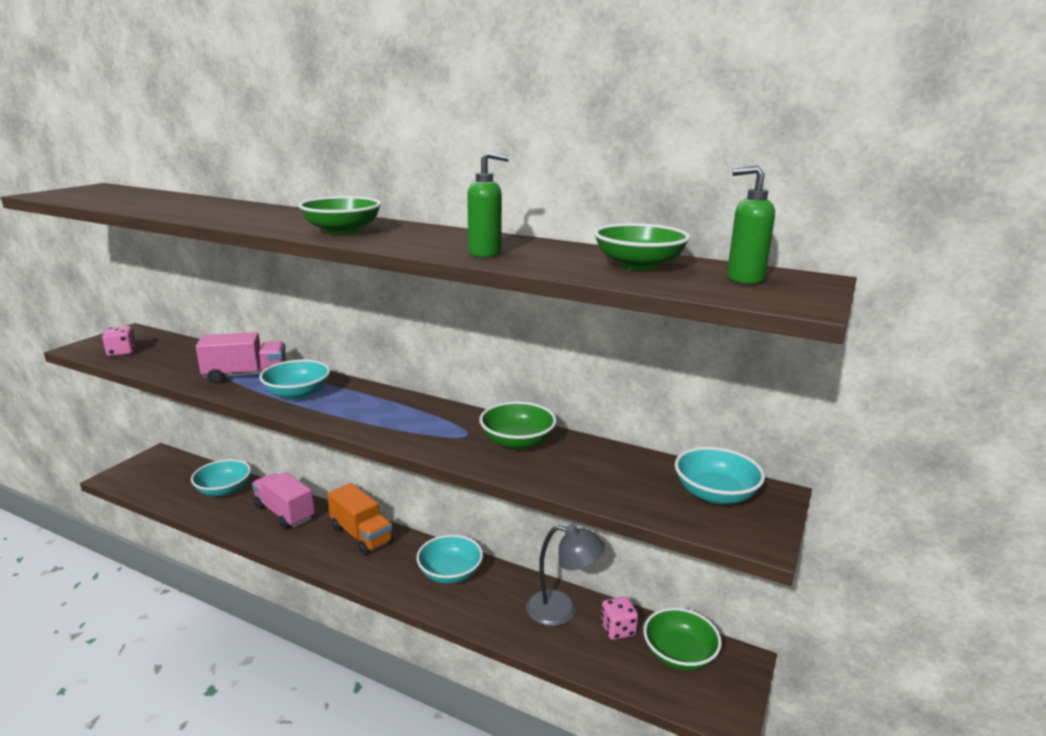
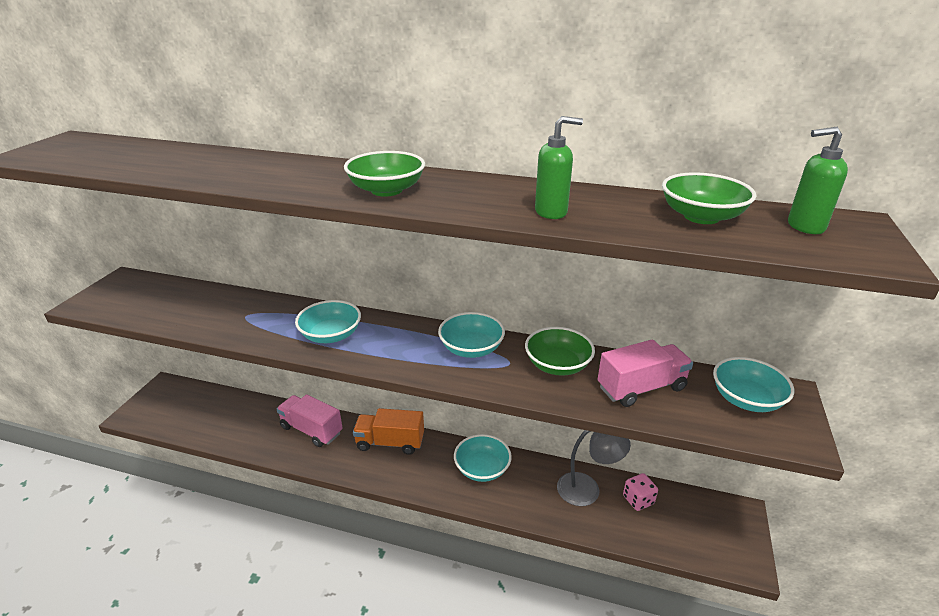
camera: 10 degrees left, 10 degrees up
pink dice [102,326,136,356] -> none
turquoise bowl [191,459,251,496] -> turquoise bowl moved to [438,312,505,358]
pink truck [196,332,286,384] -> pink truck moved to [598,340,693,407]
orange truck [327,483,393,555] -> orange truck turned 150 degrees clockwise [353,408,424,455]
green bowl [643,608,722,671] -> none

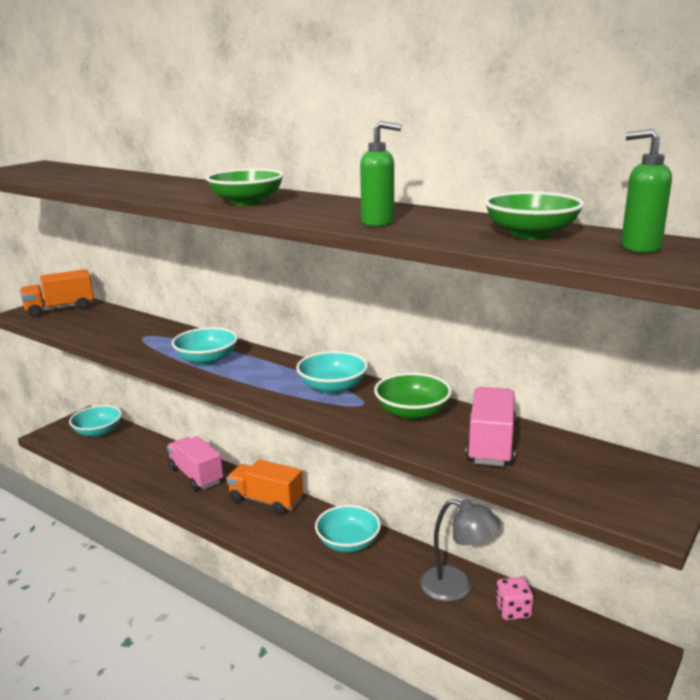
camera: 20 degrees right, 10 degrees down
pink truck [598,340,693,407] -> pink truck turned 75 degrees counterclockwise [465,387,516,466]
turquoise bowl [713,357,794,412] -> turquoise bowl moved to [69,405,122,437]
none -> orange truck [20,269,94,317]

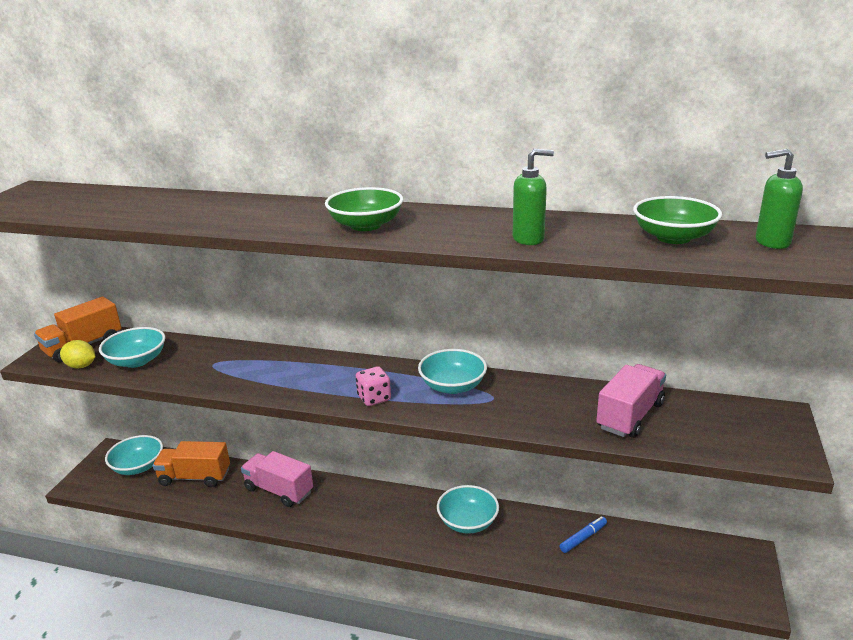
camera: 20 degrees left, 5 degrees up
turquoise bowl [172,327,238,365] -> turquoise bowl moved to [99,327,166,368]
orange truck [226,459,303,515] -> orange truck moved to [153,441,230,487]
green bowl [374,373,452,420] -> none
grey lamp [420,499,501,602] -> blue marker [560,516,607,553]
pink truck [465,387,516,466] -> pink truck turned 45 degrees clockwise [596,364,666,438]
pink dice [496,577,533,620] -> pink dice moved to [356,366,391,406]
none -> yellow lemon [60,340,95,369]

